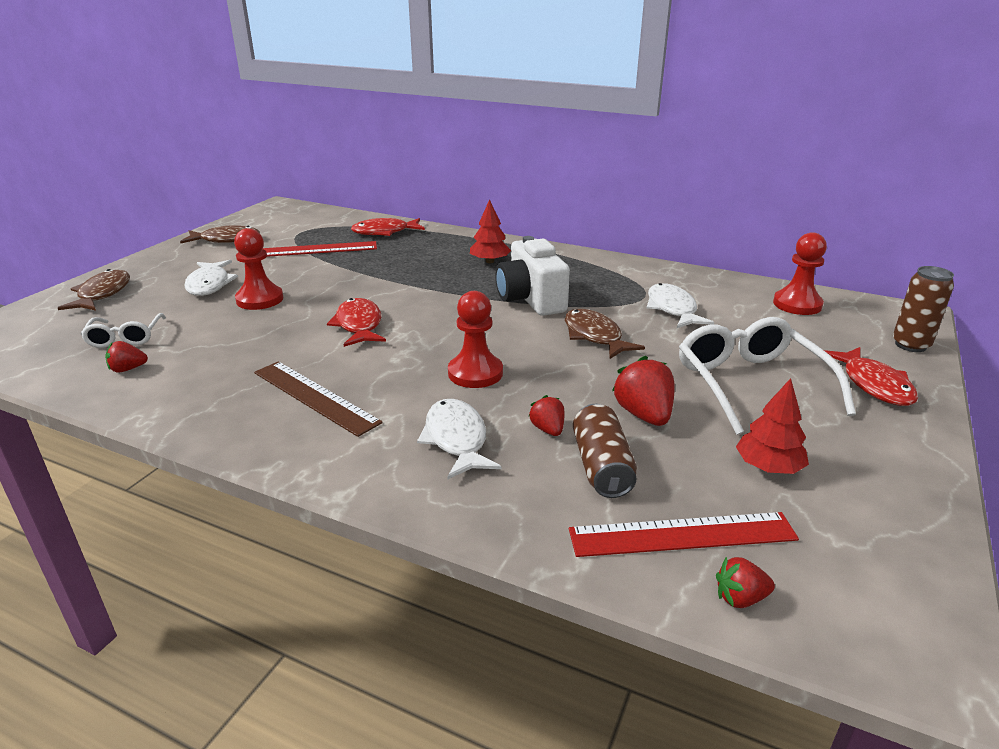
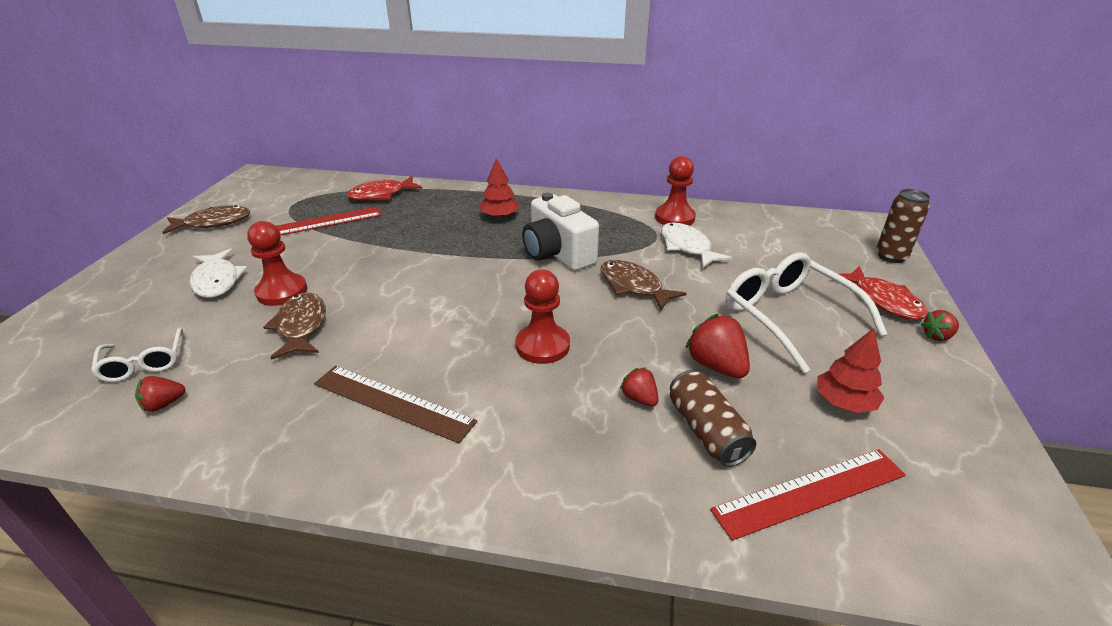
camera: 15 degrees left, 5 degrees up
brown fish [58,269,130,311] -> brown fish moved to [263,293,326,360]
red fish [327,298,386,347] -> none
white fish [417,399,501,479] -> none
red strawberry [716,557,775,608] -> red strawberry moved to [921,310,959,341]
red pawn [773,232,827,315] -> red pawn moved to [655,156,696,225]

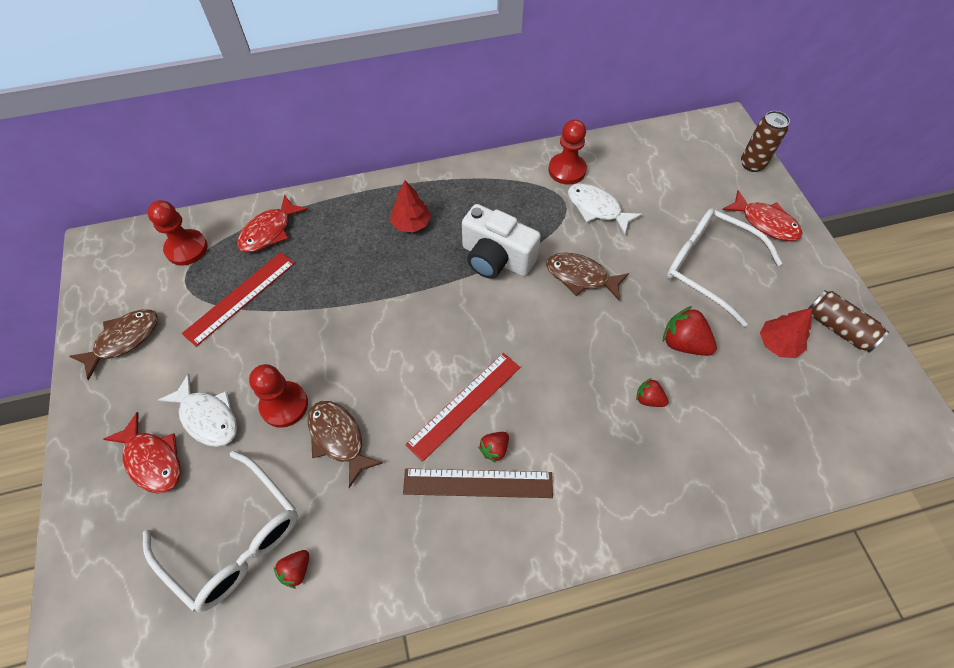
camera: 25 degrees left, 25 degrees up
white glasses [91,327,183,382] -> white glasses [143,451,298,612], size x1.82
red pawn [516,270,570,364] -> red pawn moved to [147,200,208,265]
brown can [670,370,756,467] -> brown can moved to [808,290,889,352]
red ruler [710,449,906,541] -> red ruler moved to [405,353,520,462]
red strawberry [921,310,959,341] -> red strawberry moved to [478,432,509,463]
none -> red fish [103,412,181,493]

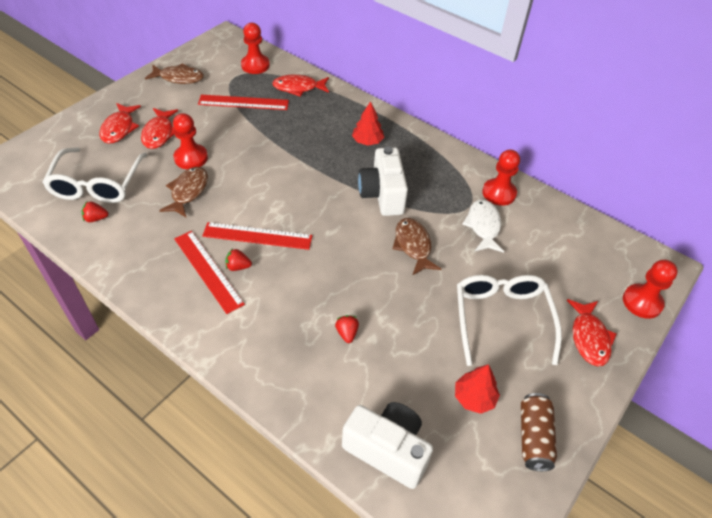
camera: 50 degrees right, 10 degrees down
white fish [158,373,237,447] -> red fish [141,108,178,149]
brown ruler [403,468,553,498] -> red ruler [174,231,245,314]
red strawberry [663,306,717,356] -> none
brown can [741,111,790,172] -> red pawn [623,260,678,319]
none -> white camera [342,402,433,489]

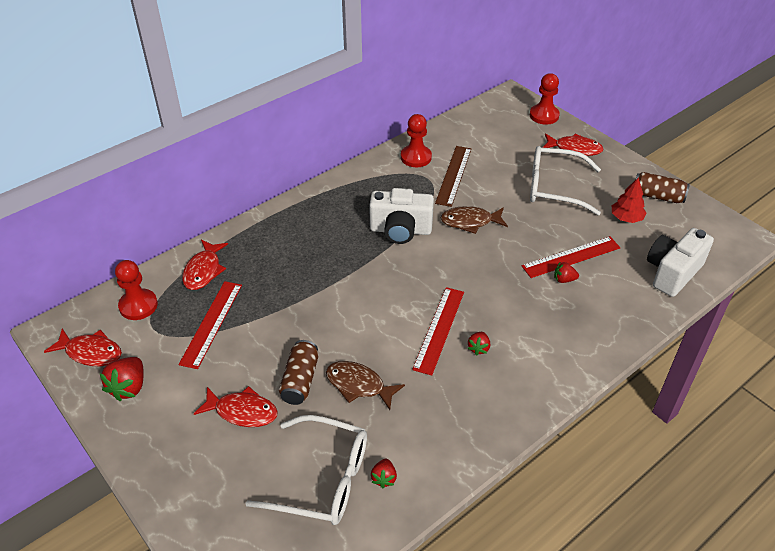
camera: 75 degrees left, 5 degrees down
red fish [99,103,141,144] -> red fish moved to [44,329,122,366]
brown fish [145,63,204,84] -> red strawberry [99,357,144,401]
red pawn [173,113,208,169] -> brown can [279,340,318,405]
red ruler [174,231,245,314] -> red ruler moved to [522,236,620,278]
red tree [352,101,384,145] -> none
white fish [462,199,504,253] -> brown ruler [435,146,472,207]

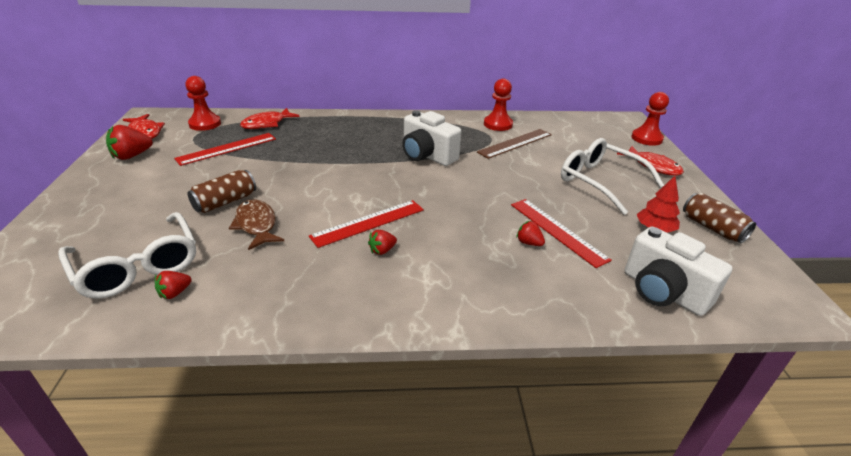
camera: 35 degrees right, 10 degrees down
red fish [194,386,278,427] -> none
brown fish [441,206,508,234] -> none
red ruler [522,236,620,278] -> red ruler turned 45 degrees clockwise [511,199,612,268]
white camera [647,228,714,297] -> white camera turned 120 degrees counterclockwise [625,227,732,316]

